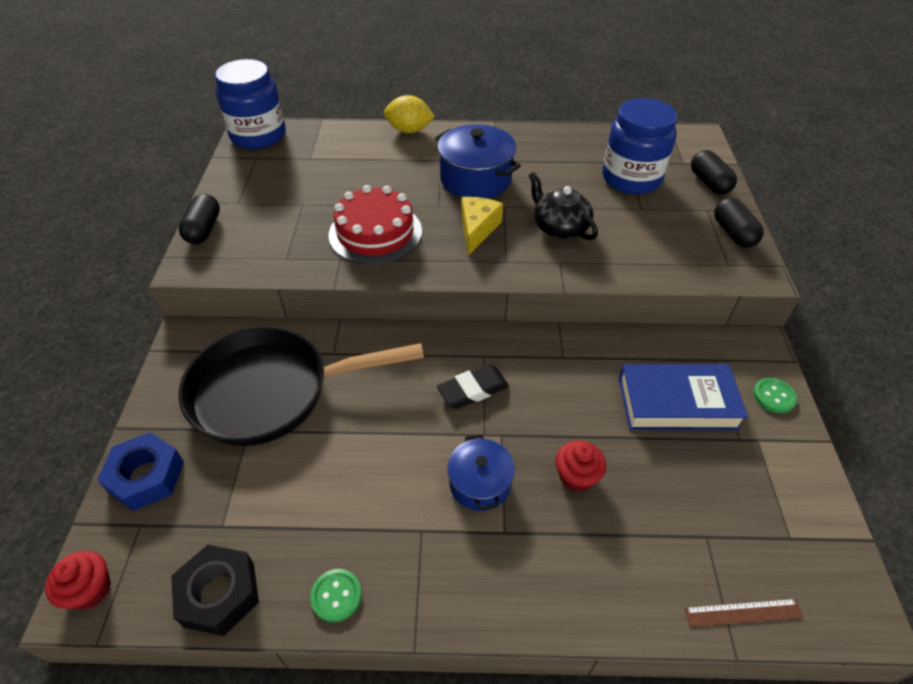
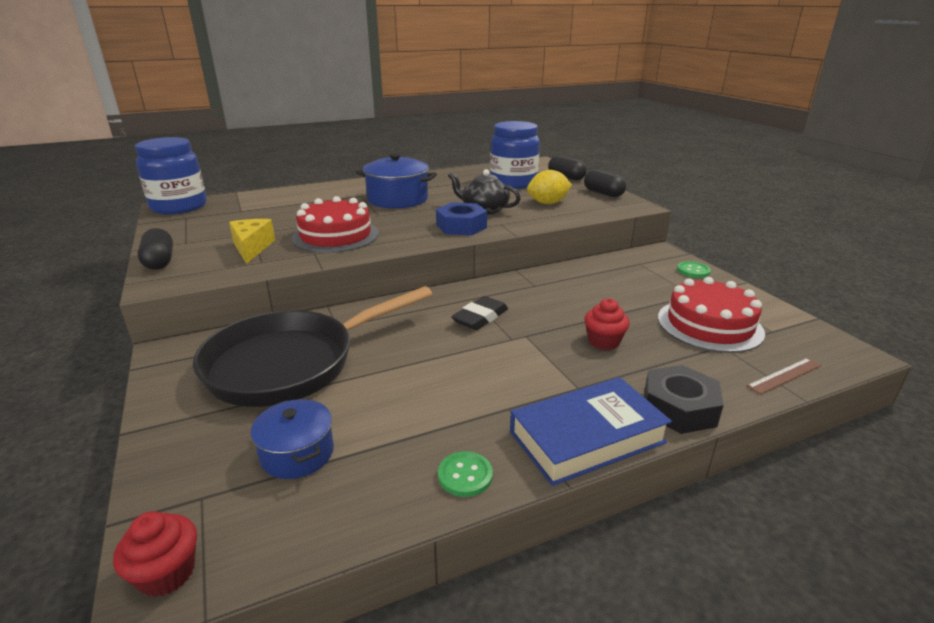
camera: 25 degrees left, 20 degrees down
blue nut [97,432,184,511] -> blue nut moved to [436,202,487,236]
black nut [171,545,259,636] -> black nut moved to [644,365,724,434]
yellow lemon [384,95,435,133] -> yellow lemon moved to [527,170,572,204]
blue pot [447,434,515,511] -> blue pot moved to [251,399,334,479]
yellow cheese [461,197,503,256] -> yellow cheese moved to [229,219,275,264]
blue book [619,364,748,430] -> blue book moved to [510,377,672,486]
none -> red cake [658,277,765,353]

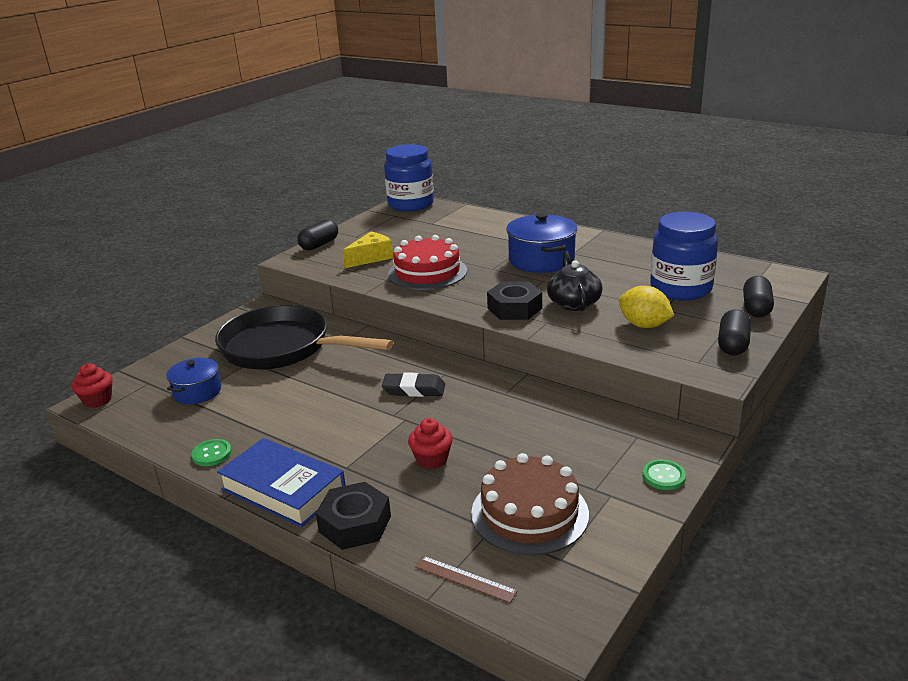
camera: 60 degrees right, 0 degrees up
blue nut [436,202,487,236] -> black nut [487,282,542,320]
red cake [658,277,765,353] -> brown cake [471,453,589,556]

